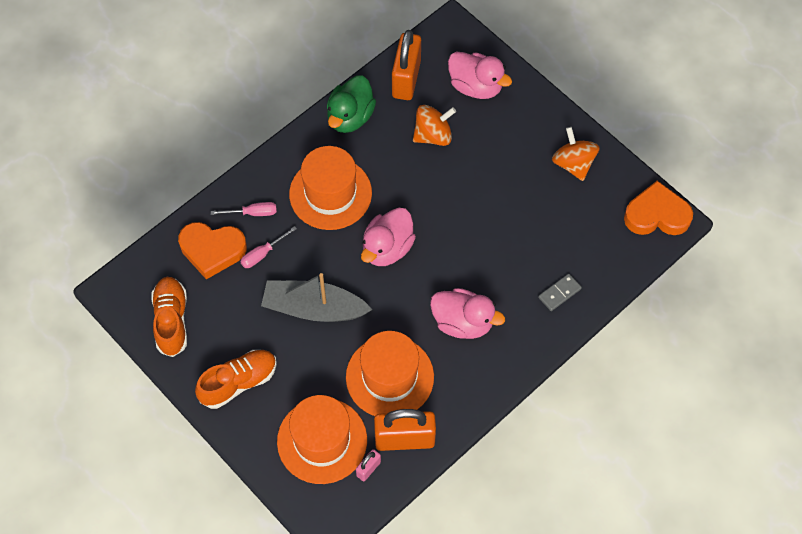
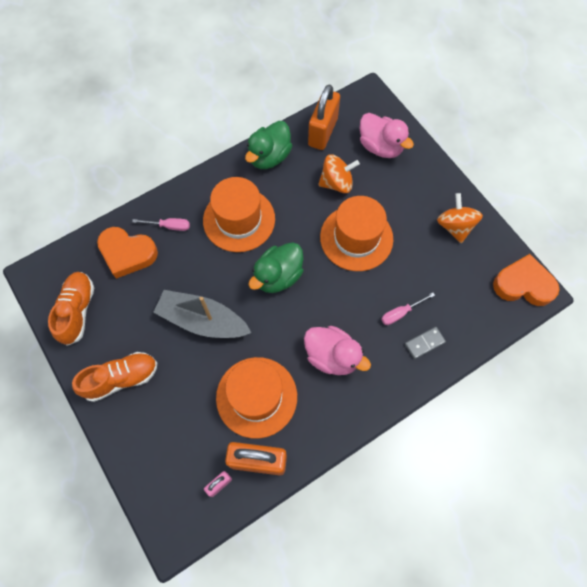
camera: 10 degrees right, 5 degrees up
pink screwdriver [240,226,297,268] -> pink screwdriver moved to [381,293,435,325]
orange hat [277,395,367,484] -> orange hat moved to [320,196,393,271]
pink duck [361,208,416,266] -> green duck [249,242,304,293]

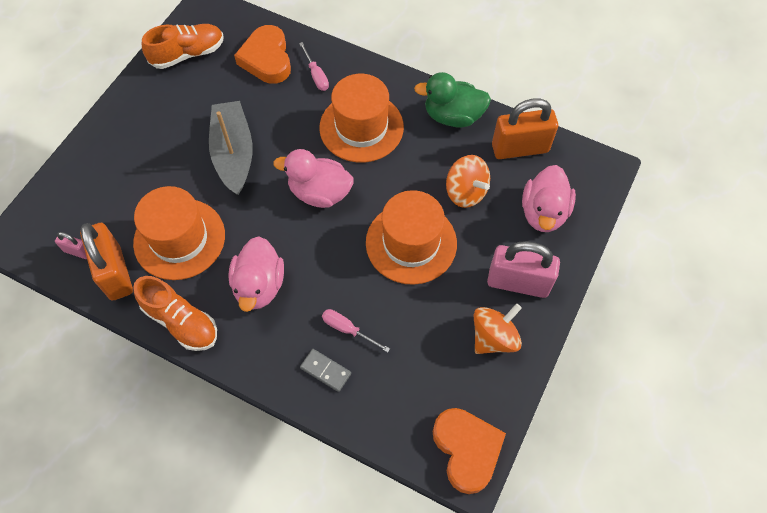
camera: 60 degrees right, 5 degrees down
orange shoe [72,352,157,402] -> orange shoe moved to [133,276,217,351]
green duck [249,242,304,293] -> pink duck [273,149,353,208]
none -> pink padlock [487,241,560,298]

